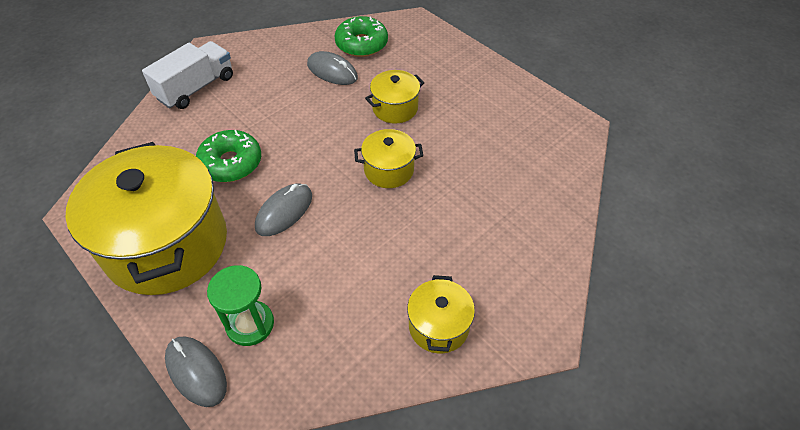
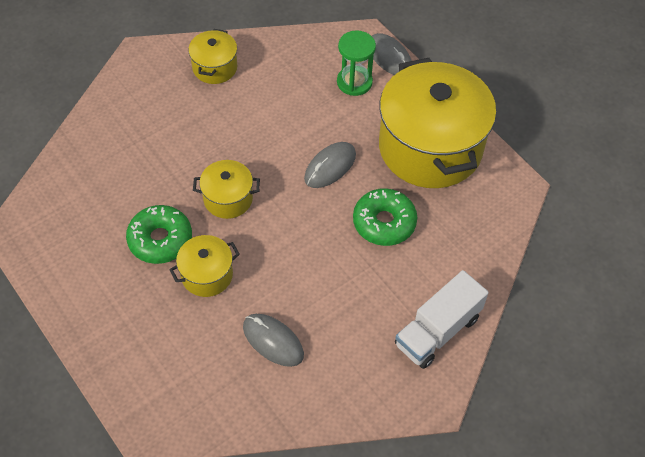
camera: 175 degrees left, 5 degrees up
green donut [334,16,388,57] -> green donut moved to [126,205,192,264]

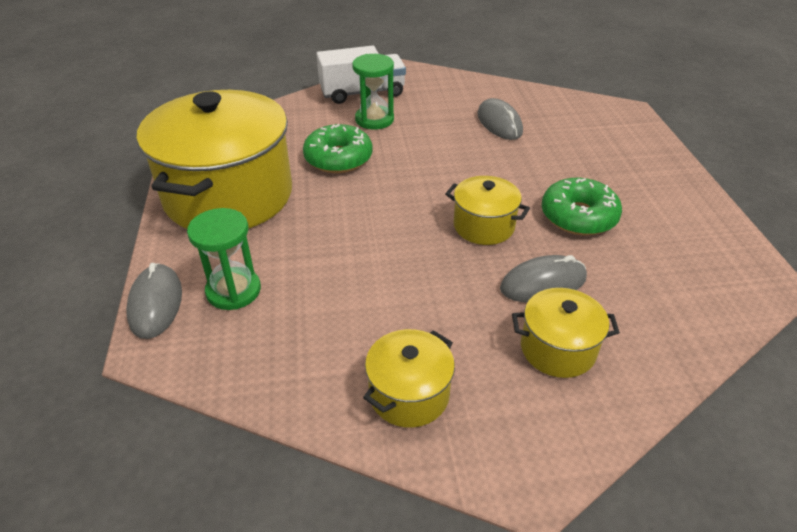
camera: 150 degrees left, 15 degrees down
yellow pot [169,235,240,297] -> yellow pot moved to [512,288,620,378]
grey mouse [304,142,356,188] -> grey mouse moved to [500,255,587,303]
none -> green hourglass [352,54,394,129]

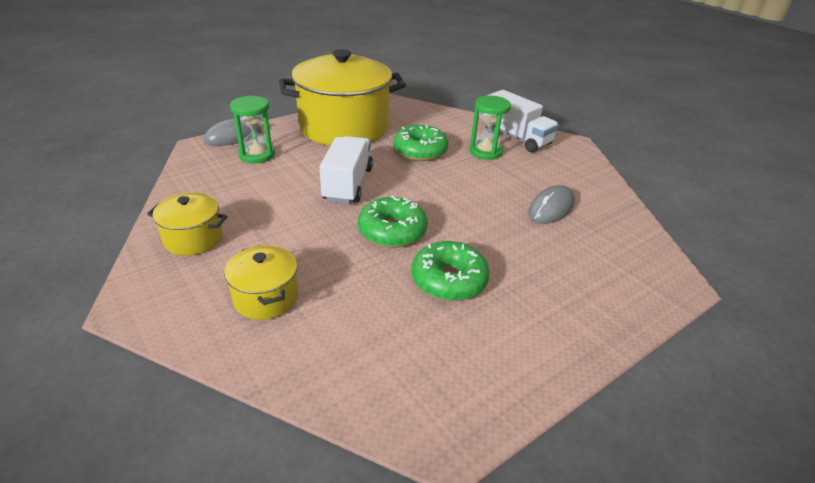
camera: 60 degrees right, 5 degrees down
yellow pot [445,176,530,245] -> green donut [358,196,428,248]
grey mouse [500,255,587,303] -> none
none -> white truck [319,136,373,204]

